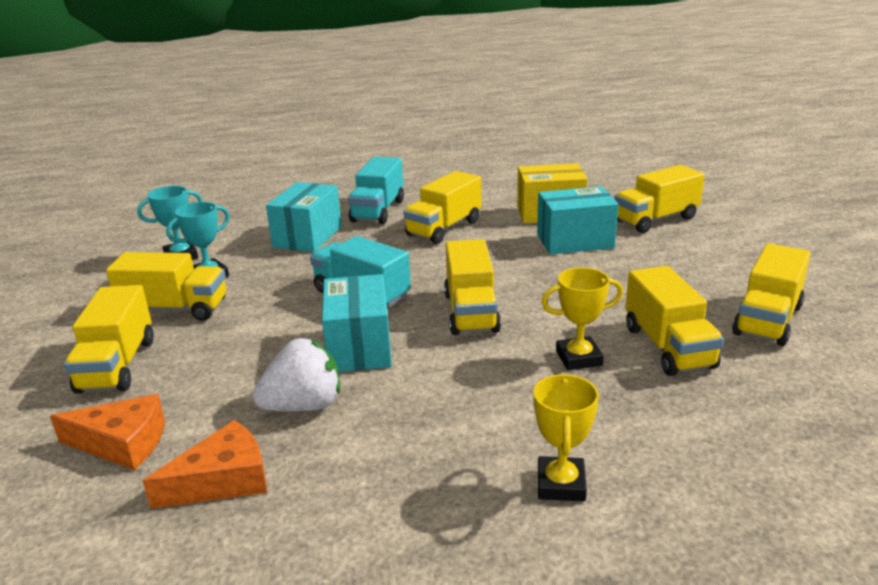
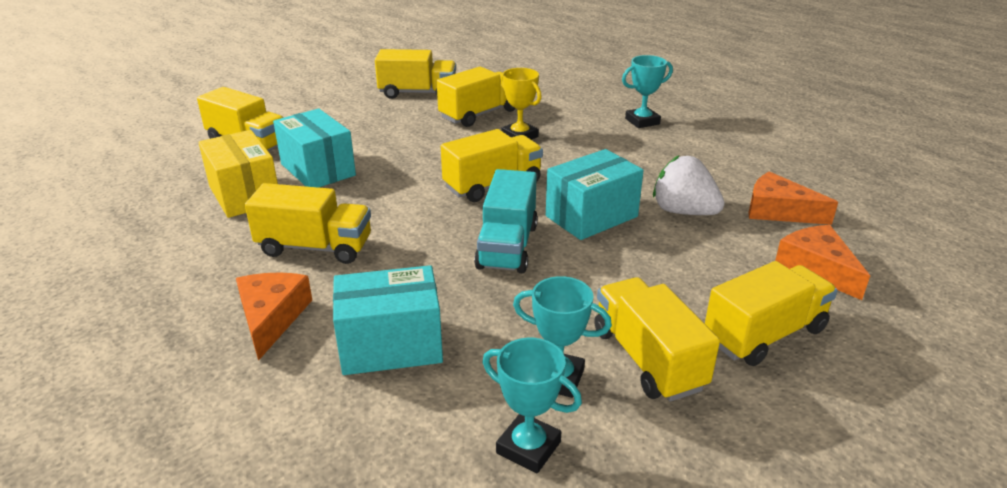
camera: 120 degrees left, 5 degrees up
turquoise truck [348,157,404,224] -> orange cheese [236,272,312,361]
yellow trophy [533,374,599,501] -> turquoise trophy [622,55,673,128]

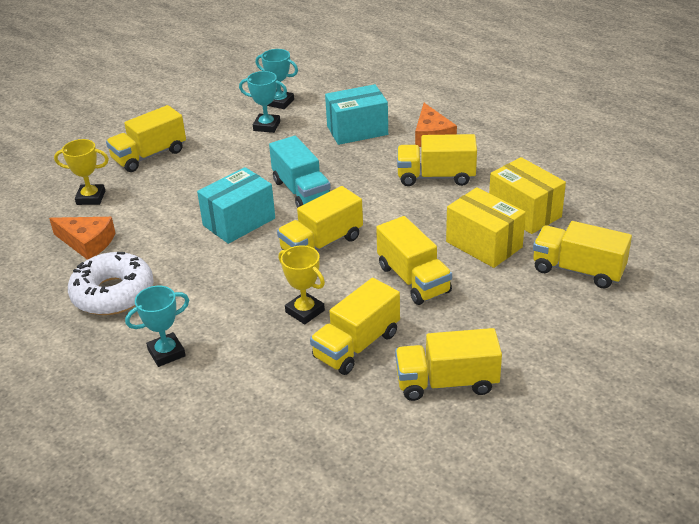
camera: 175 degrees right, 5 degrees up
turquoise box [273,109,356,188] -> yellow box [446,187,526,268]
turquoise truck [474,169,538,273] -> turquoise truck turned 150 degrees clockwise [269,136,331,208]
yellow truck [594,277,720,402] -> yellow truck moved to [376,216,452,305]
white strawberry [653,155,725,215] -> none
orange cheese [775,225,870,300] -> yellow trophy [54,139,109,205]
none -> white donut [68,252,154,315]

